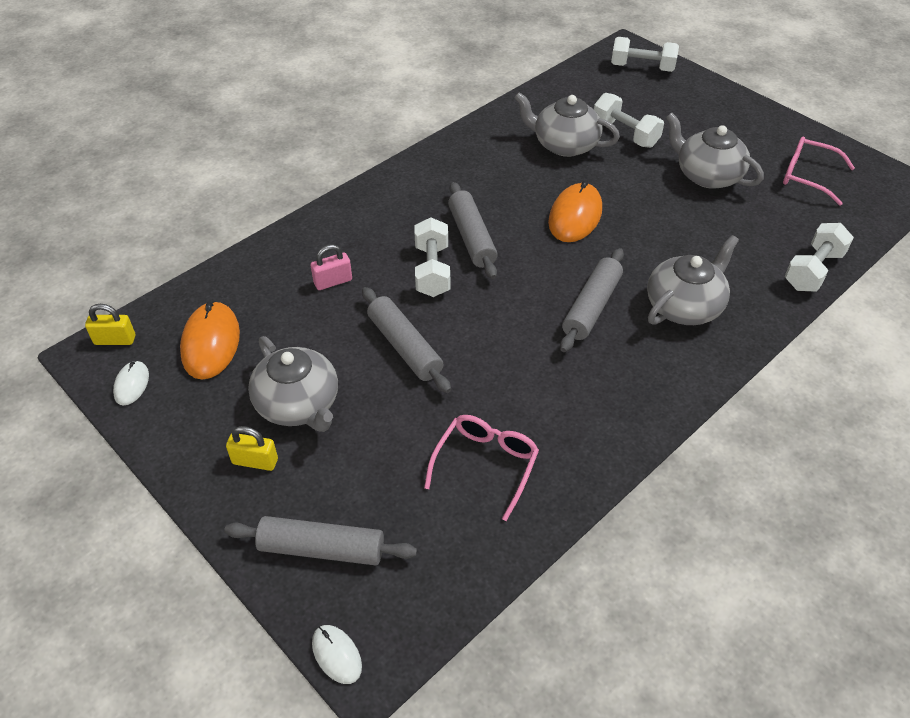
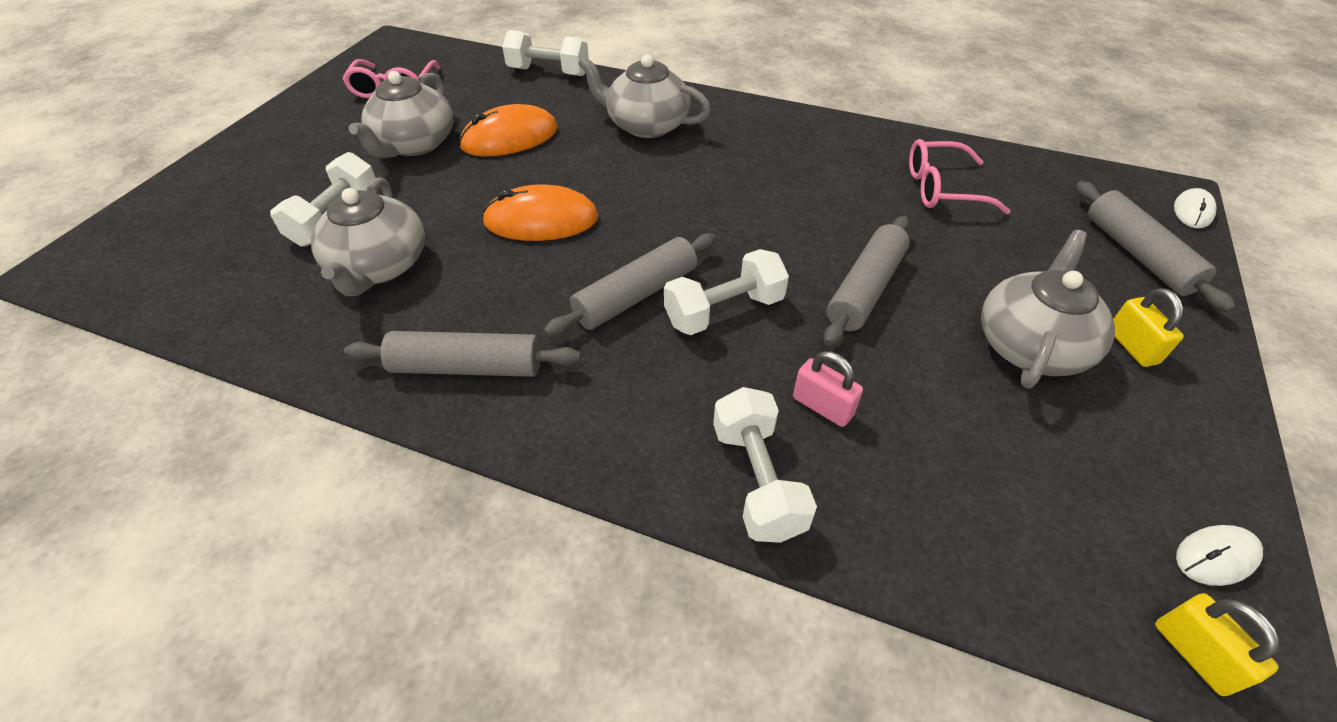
camera: 115 degrees left, 0 degrees up
orange mouse [180,301,240,380] -> orange mouse moved to [459,104,558,156]
grey rolling pin [560,248,624,352] -> grey rolling pin moved to [344,331,581,377]
white dumbbell [611,37,679,72] -> white dumbbell moved to [713,387,817,543]

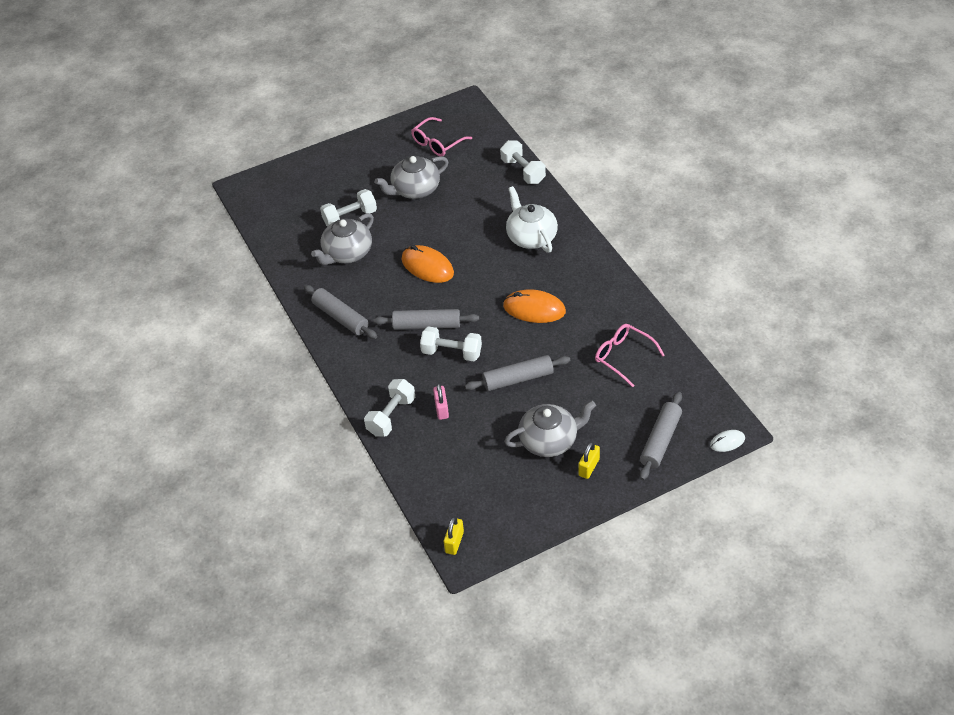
camera: 45 degrees right, 0 degrees up
orange mouse [459,104,558,156] -> orange mouse moved to [503,289,566,323]
grey teapot [578,54,711,138] -> white teapot [506,186,558,253]
white mouse [1176,525,1263,586] -> none

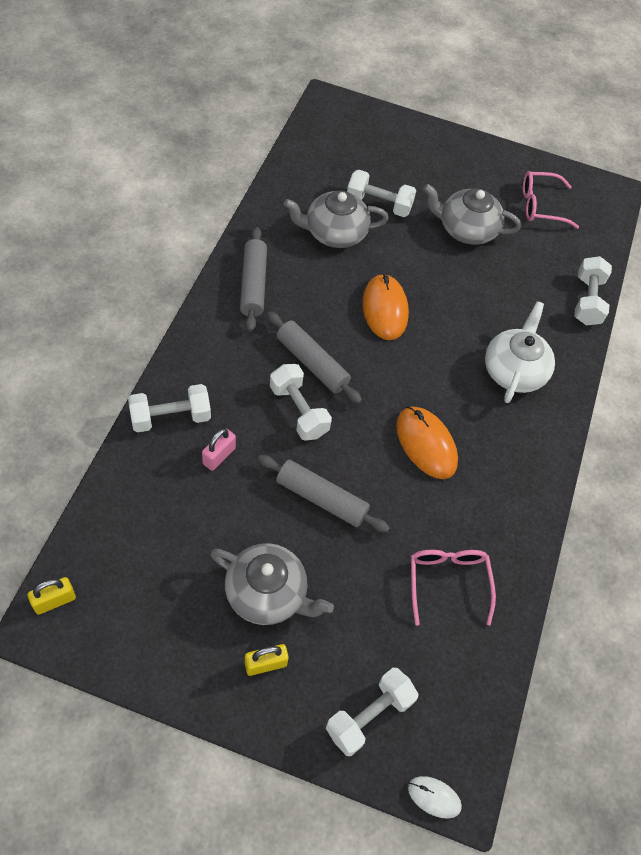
camera: 35 degrees right, 10 degrees up
grey rolling pin [640,392,682,480] -> white dumbbell [326,668,419,756]

